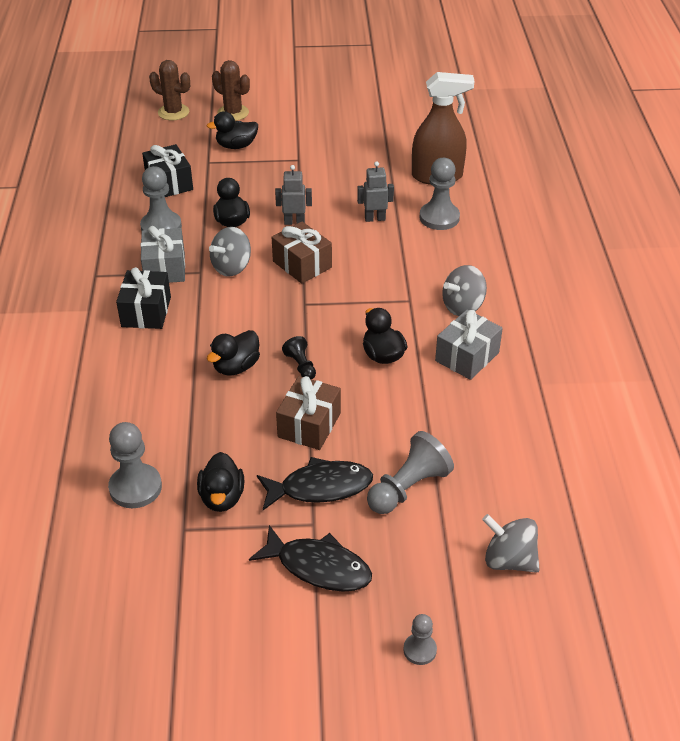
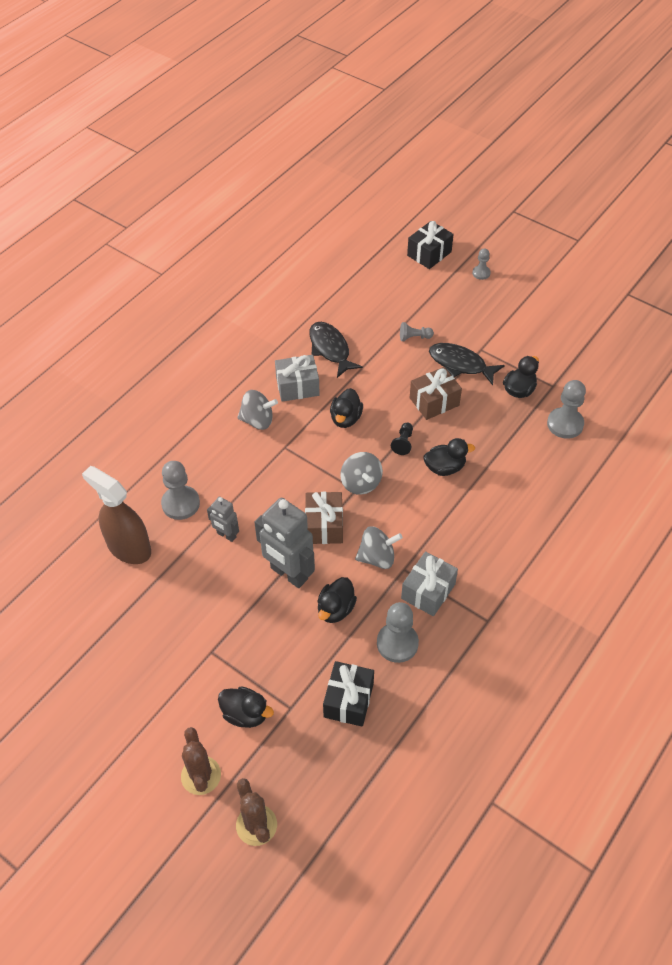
camera: 140 degrees left, 10 degrees up
black gift [116,267,171,329] -> black gift moved to [407,221,454,269]
black fish [249,525,372,592] -> black fish moved to [309,322,363,378]
grey robot [275,165,312,225] -> grey robot [254,498,315,588], size x1.91
grey pawn [367,431,454,514] -> grey pawn [400,322,434,341], size x0.56
grey spinning top [482,514,540,573] -> grey spinning top moved to [340,452,383,495]

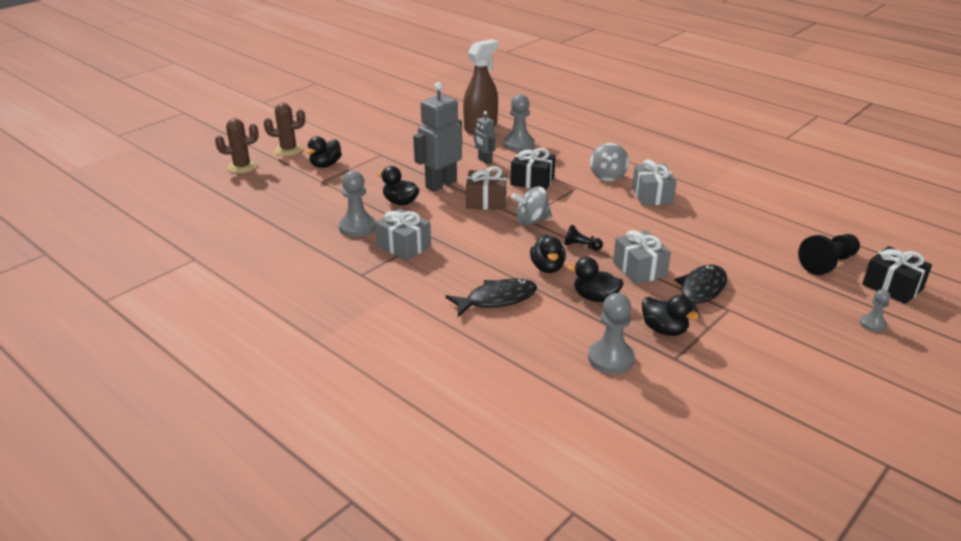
camera: 95 degrees right, 20 degrees down
grey robot [207,497,239,542] -> grey robot turned 75 degrees counterclockwise [474,111,496,165]
black fish [309,322,363,378] -> black fish moved to [445,278,537,317]
black gift [323,661,374,727] -> black gift moved to [510,148,556,190]
black duck [330,388,363,428] -> black duck moved to [567,257,624,302]
grey spinning top [355,526,403,569] -> none
grey pawn [400,322,434,341] -> none
brown gift [410,367,462,420] -> grey gift [613,230,671,285]
none -> black pawn [798,234,860,275]

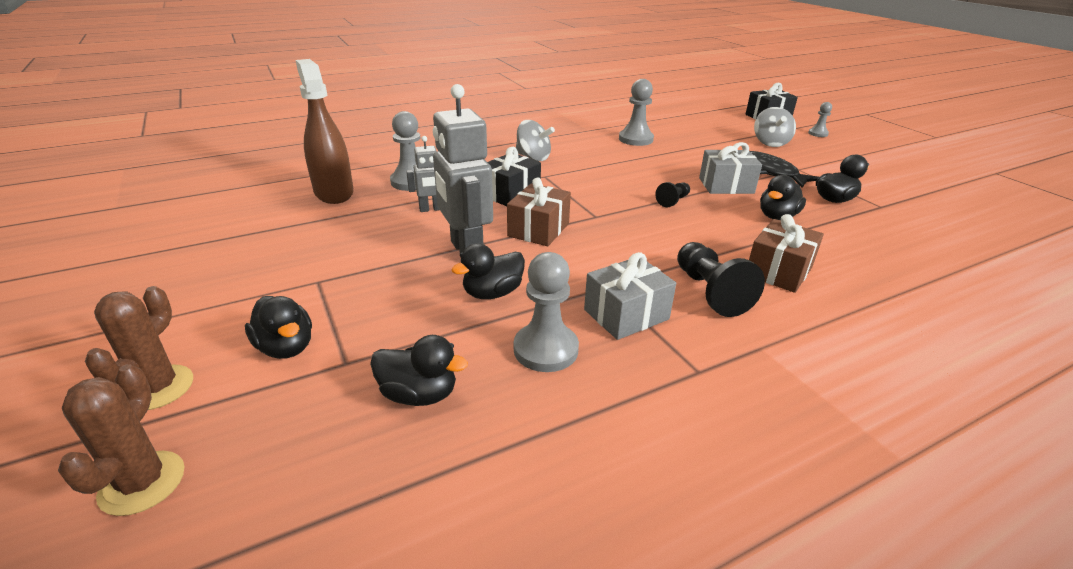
camera: 70 degrees left, 0 degrees up
black fish [445,278,537,317] -> brown gift [749,214,824,293]
grey spinning top [511,187,552,225] -> grey spinning top moved to [754,107,796,147]
black duck [530,234,566,273] -> black duck moved to [370,335,468,406]
grey pawn [588,293,635,374] -> grey pawn moved to [619,79,654,146]
grey gift [632,160,677,206] -> none
black pawn [798,234,860,275] -> black pawn moved to [677,242,765,317]

